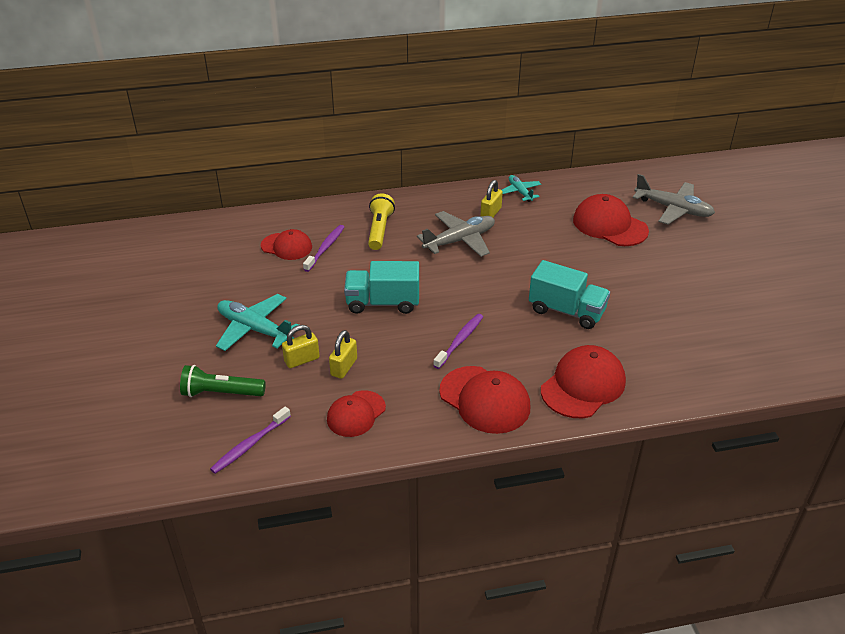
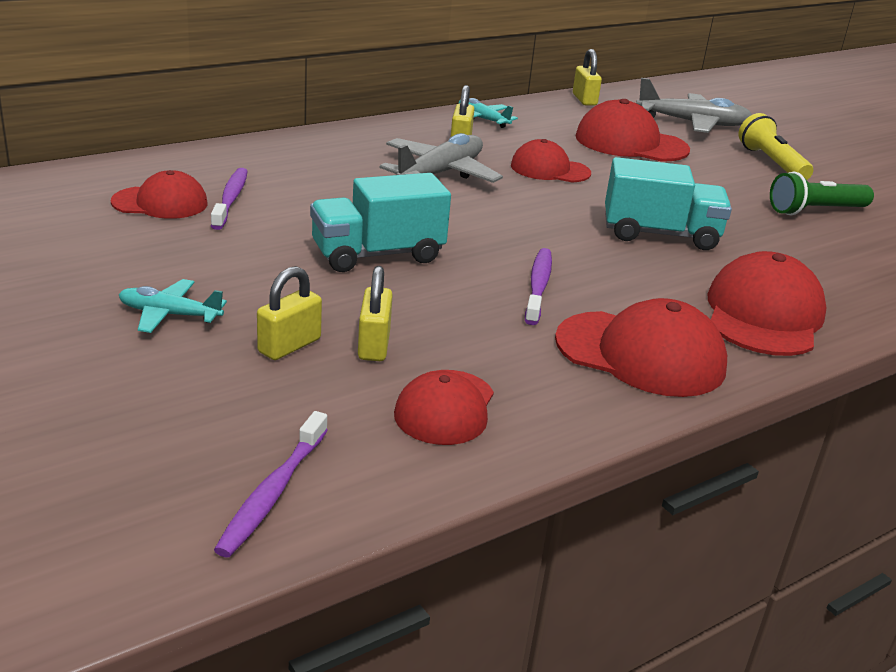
camera: 25 degrees left, 10 degrees down
green flashlight [180,365,266,397] -> green flashlight moved to [770,172,874,215]
turquoise plane [216,294,299,351] -> turquoise plane [119,279,227,333], size x0.59
yellow flashlight [368,193,395,250] -> yellow flashlight moved to [739,113,813,180]
none -> red cap [511,139,591,182]
none -> yellow padlock [573,49,602,106]

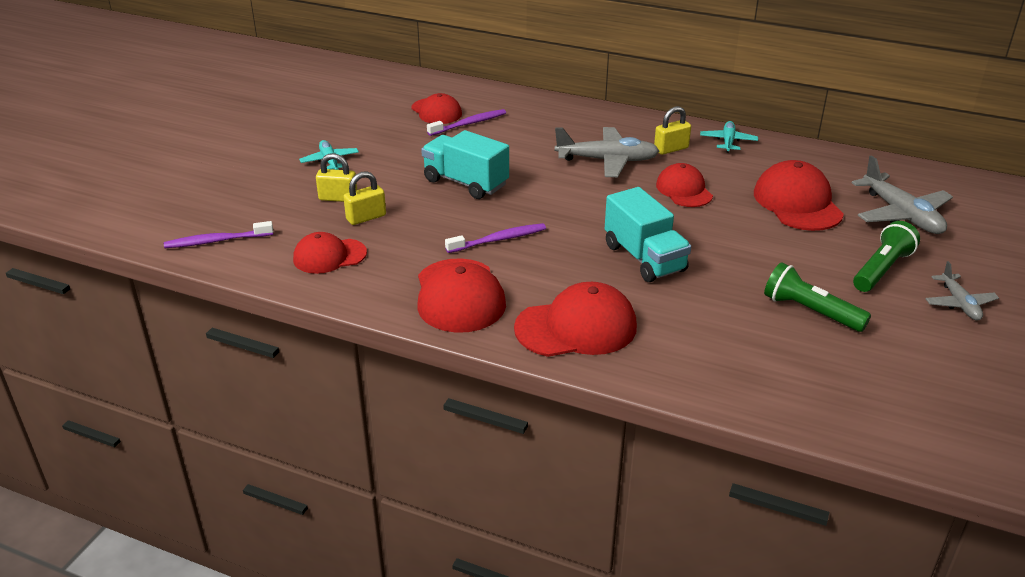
camera: 60 degrees right, 5 degrees up
yellow padlock [573,49,602,106] -> none
yellow flashlight [739,113,813,180] -> green flashlight [853,221,920,292]
none -> grey plane [926,261,999,321]

